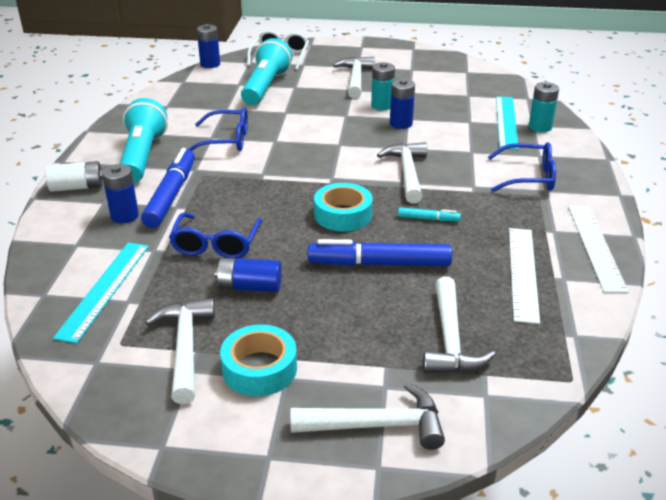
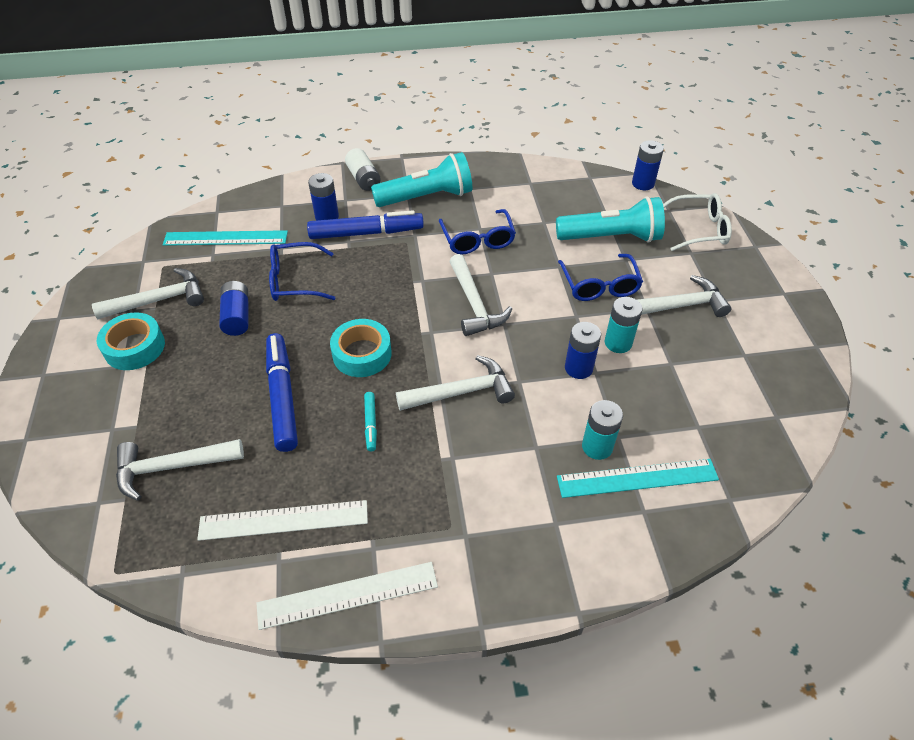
camera: 75 degrees right, 15 degrees up
white hammer [291,382,445,450] -> white hammer moved to [449,254,512,336]
blue glasses [488,142,556,192] -> blue glasses moved to [558,254,643,301]
turquoise battery [529,82,559,132] -> turquoise battery moved to [582,400,623,460]

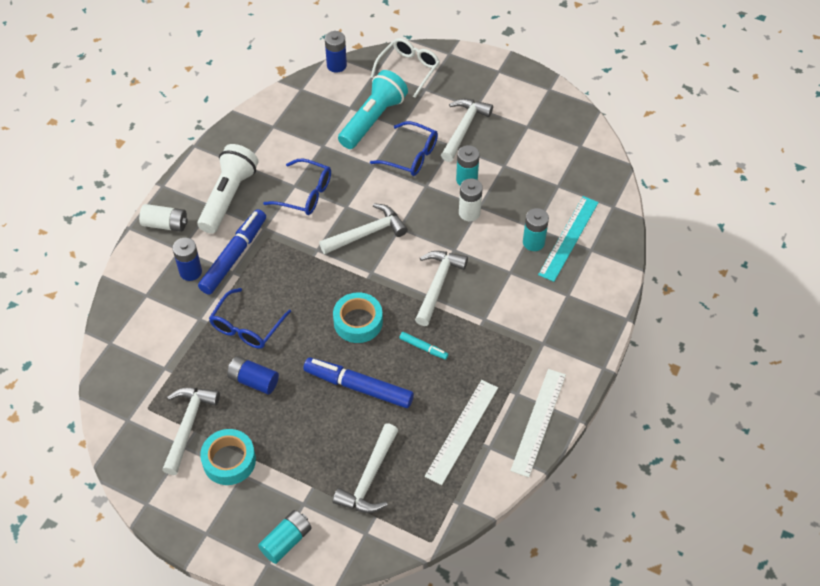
camera: 55 degrees left, 5 degrees up
turquoise ruler [163,230,288,246] -> none
turquoise flashlight [371,152,472,207] -> white flashlight [197,144,258,234]
white hammer [449,254,512,336] -> white hammer turned 45 degrees counterclockwise [319,203,408,254]
blue battery [565,322,601,379] -> white battery [459,178,483,221]
none -> turquoise battery [258,510,312,564]

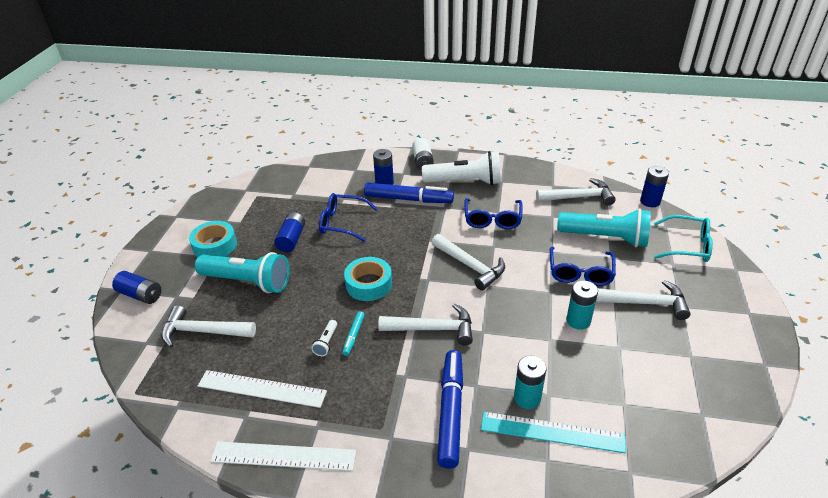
camera: 75 degrees right, 15 degrees down
white hammer [162,388,220,475] -> white hammer moved to [536,178,616,206]
turquoise battery [258,510,312,564] -> blue battery [112,271,161,304]
blue marker [303,358,414,408] -> blue marker moved to [437,350,463,469]
white glasses [371,38,440,98] -> turquoise glasses [654,215,713,262]
white battery [459,178,483,221] -> none
none -> turquoise flashlight [195,252,290,293]
none -> white flashlight [311,320,337,356]

